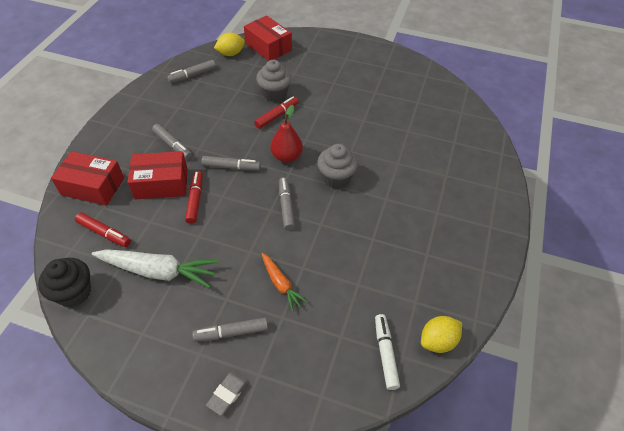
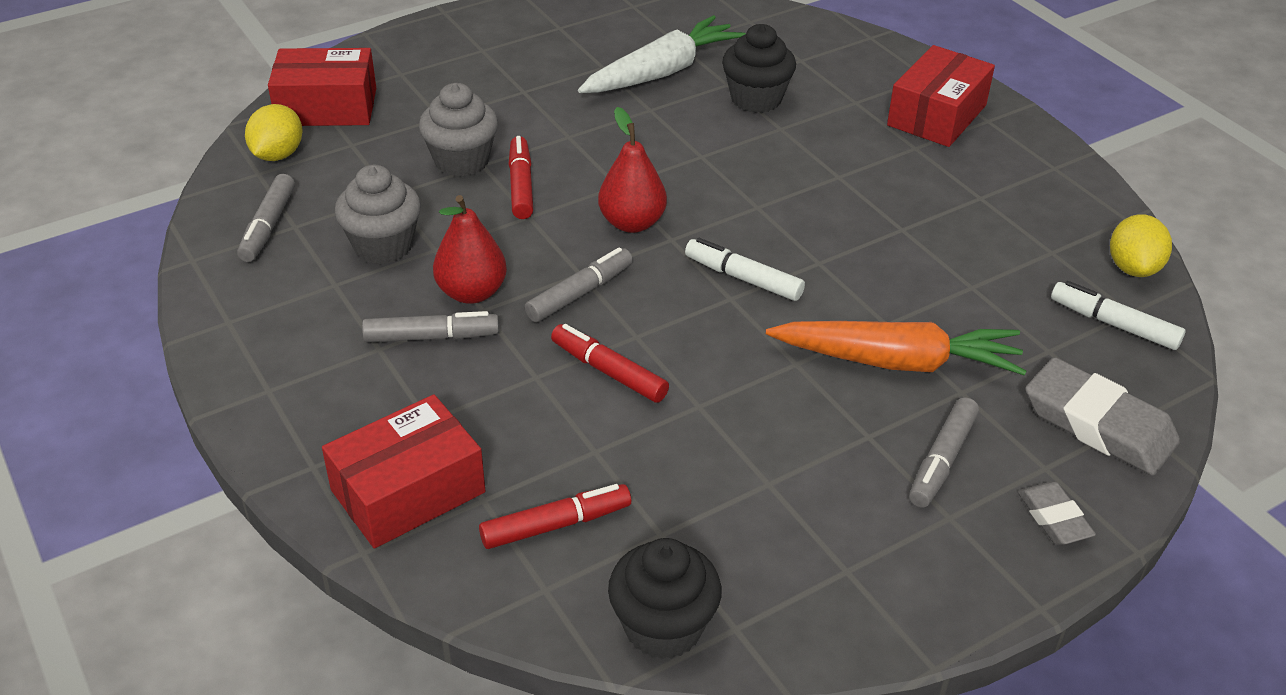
camera: 50 degrees left, 10 degrees down
white carrot [92,249,219,288] -> white carrot moved to [578,15,746,93]
red box [127,151,188,200] -> red box moved to [887,45,995,147]
orange carrot [262,253,308,312] -> orange carrot [766,321,1027,375], size x1.76
grey marker [279,177,295,231] -> white marker [685,238,805,301]
grey cupcake [317,144,358,189] -> grey cupcake moved to [335,165,421,264]
none -> red pear [433,195,507,304]
none -> black cupcake [722,24,796,113]
none -> grey eraser [1025,357,1180,476]

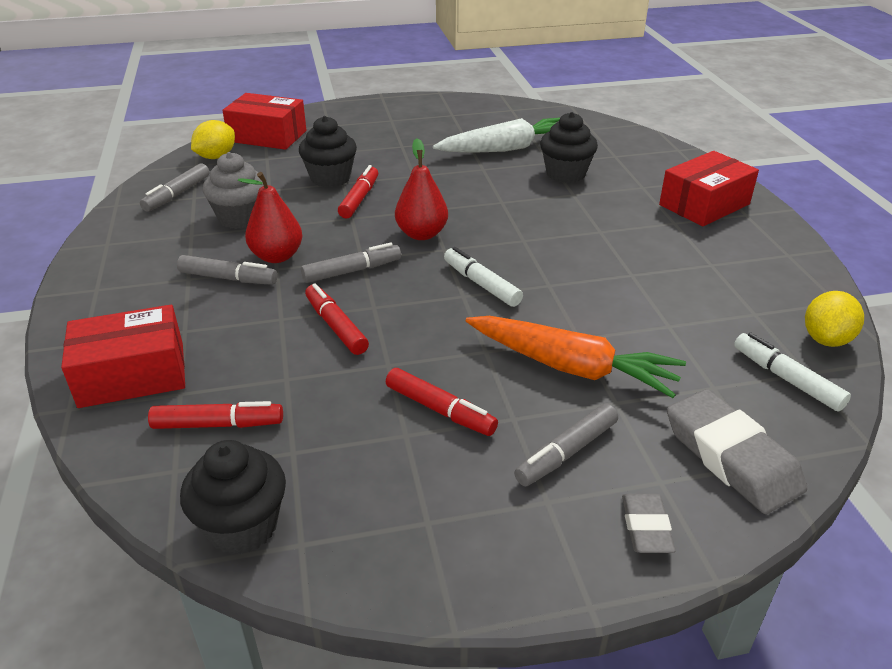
camera: 20 degrees right, 5 degrees down
grey cupcake [419,83,498,177] -> black cupcake [299,116,357,188]
none -> red marker [386,368,498,436]

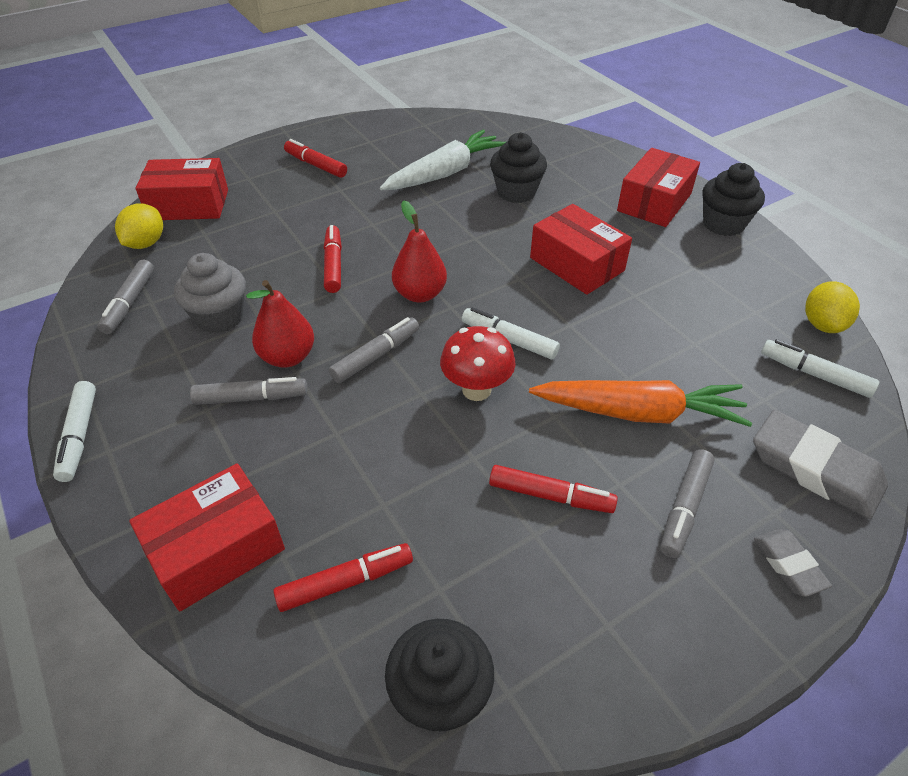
camera: 20 degrees left, 10 degrees up
black cupcake [299,116,357,188] -> black cupcake moved to [702,163,765,236]
red marker [305,283,369,355] -> red marker moved to [284,139,347,178]
none -> white marker [53,381,96,482]
none -> red mushroom [440,326,515,401]
none -> red box [530,204,632,295]

